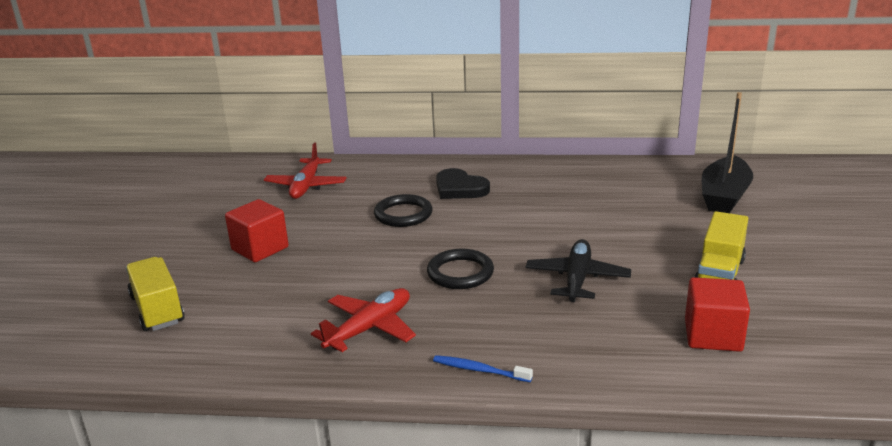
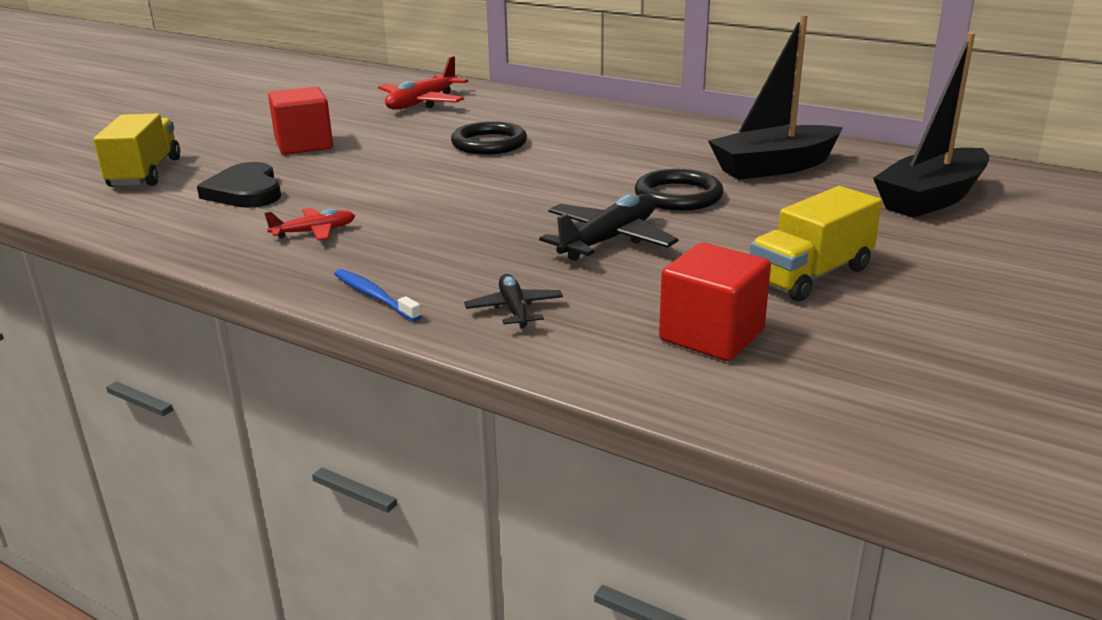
camera: 25 degrees right, 0 degrees up
red plane [311,288,416,352] -> red plane [264,208,355,241], size x0.58
black ring [427,248,494,289] -> black ring moved to [635,169,724,211]
black heart [436,168,490,199] -> black heart moved to [197,162,281,208]
none -> black plane [464,274,563,328]
none -> black boat [708,14,843,180]

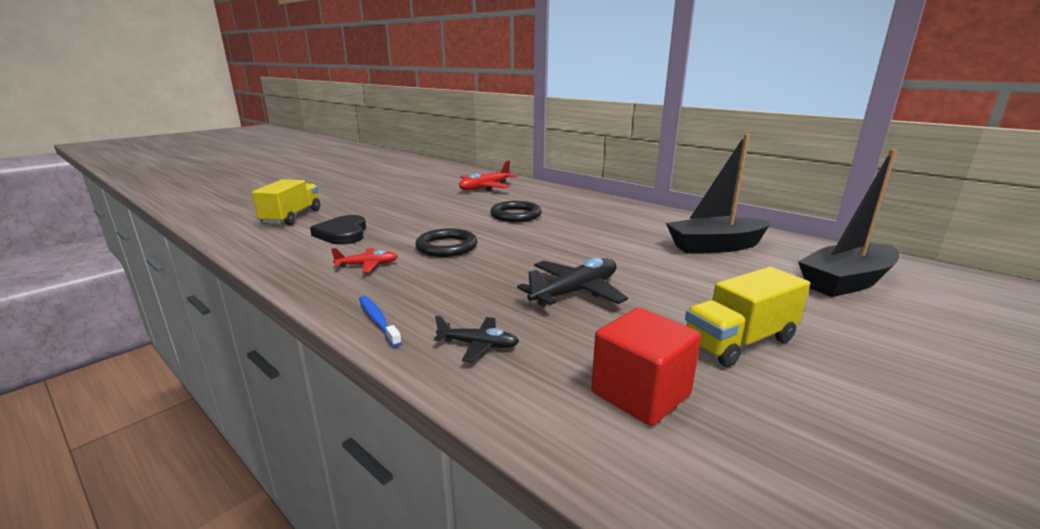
camera: 10 degrees right, 5 degrees down
red cube [268,86,333,155] -> none
black plane [464,274,563,328] -> black plane turned 105 degrees clockwise [434,315,519,362]
black ring [635,169,724,211] -> black ring moved to [415,228,477,257]

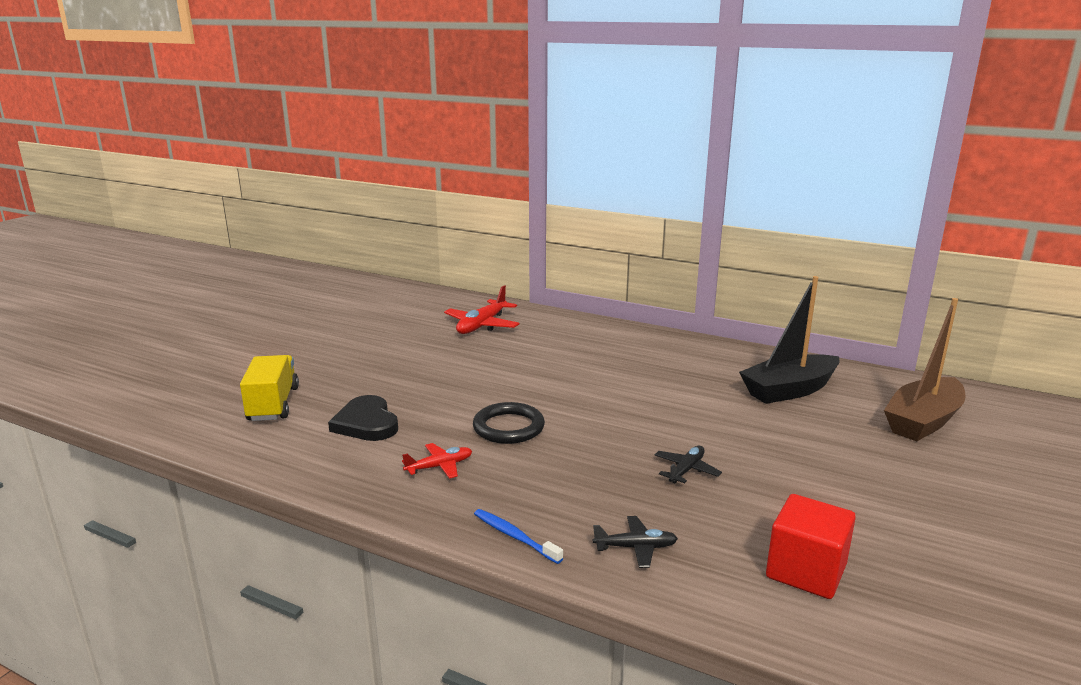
camera: 15 degrees left, 0 degrees up
black ring [490,201,542,222] -> none
black plane [517,258,628,307] -> black plane [655,446,722,483], size x0.58
yellow truck [685,267,810,367] -> none
black boat [798,149,900,297] -> brown boat [884,298,966,441]

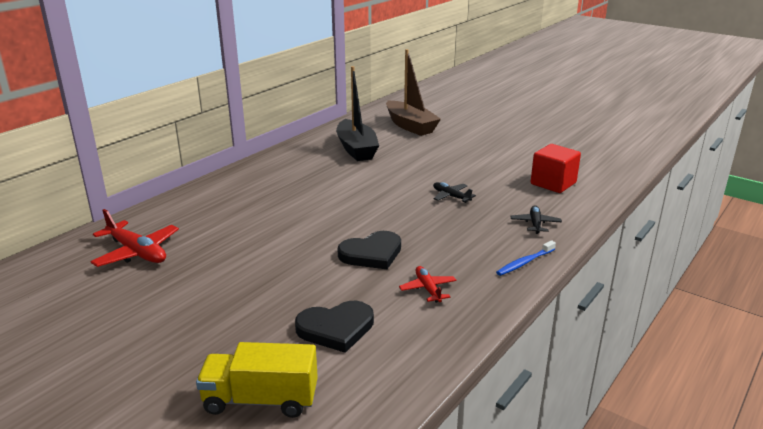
camera: 80 degrees left, 5 degrees up
black ring [473,402,545,444] -> black heart [337,231,401,269]

